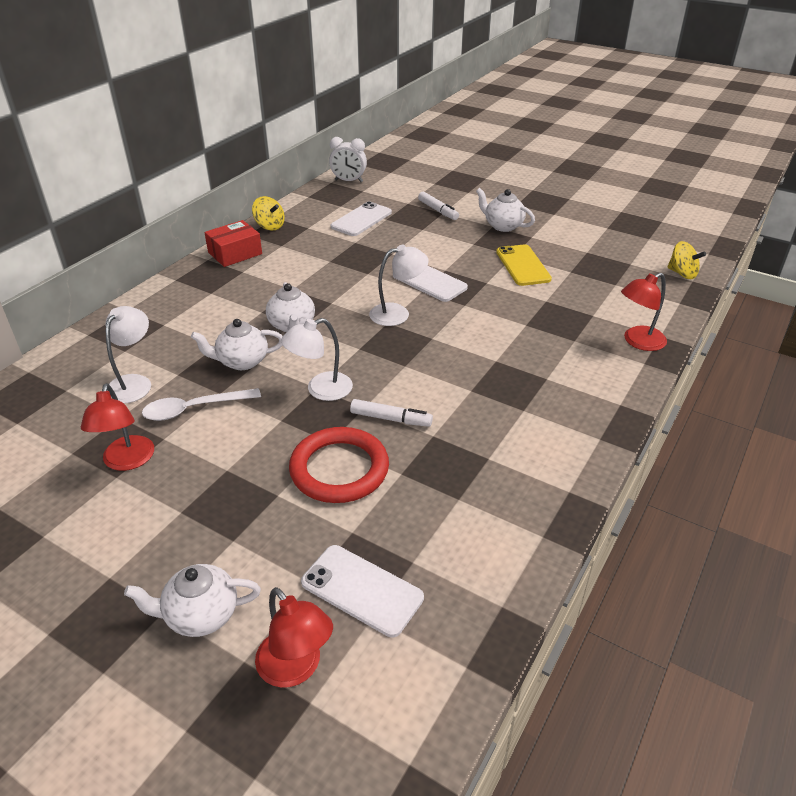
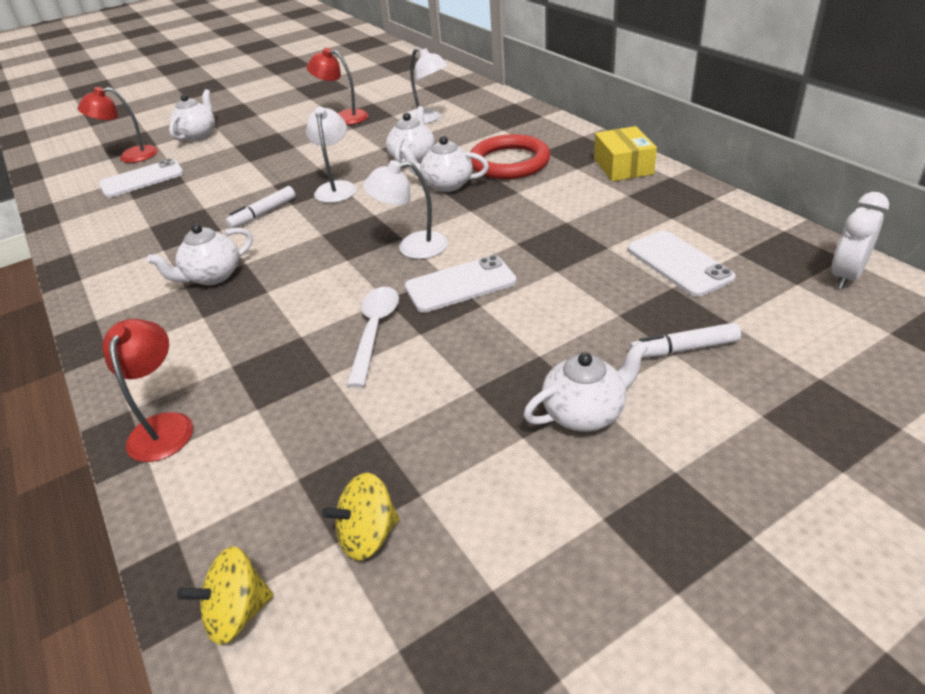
camera: 120 degrees right, 0 degrees up
white spoon [142,388,261,421] -> white spoon moved to [347,287,399,388]
red box [204,220,262,267] -> yellow box [594,126,657,181]
yellow spinning top [252,196,285,231] -> yellow spinning top moved to [322,473,400,560]
red ring [289,427,389,503] -> red ring moved to [470,134,551,179]
white lamp [369,245,429,326] -> white lamp turned 75 degrees clockwise [363,160,448,259]
yellow phone [496,244,552,286] -> none
none -> white teapot [147,224,253,285]

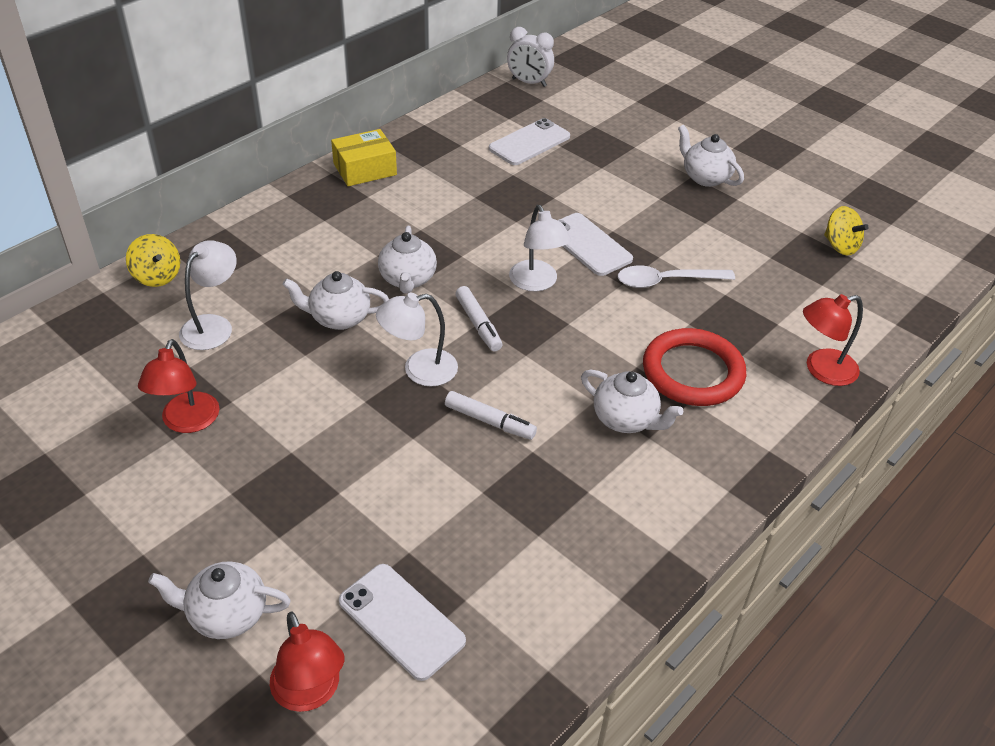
camera: 110 degrees left, 5 degrees up
yellow spinning top [177,546,273,645] -> yellow spinning top moved to [126,234,180,287]
red ring [470,134,551,179] -> red ring moved to [643,328,746,406]
white marker [629,323,741,358] -> white marker moved to [455,286,502,352]

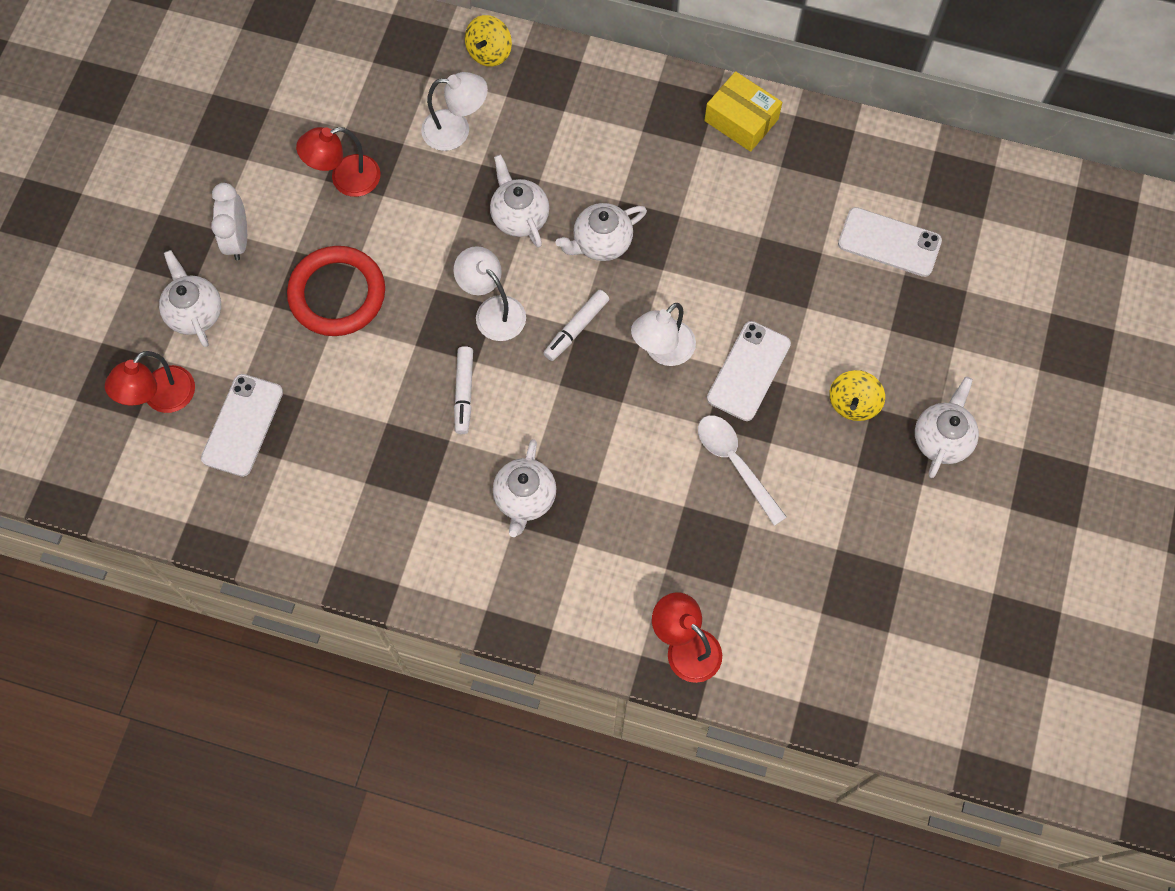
camera: 65 degrees right, 25 degrees up
white clock [507,27,554,87] -> white clock moved to [211,183,247,260]
red ring [643,328,746,406] -> red ring moved to [287,246,385,336]
yellow spinning top [824,206,869,256] -> yellow spinning top moved to [829,370,885,421]

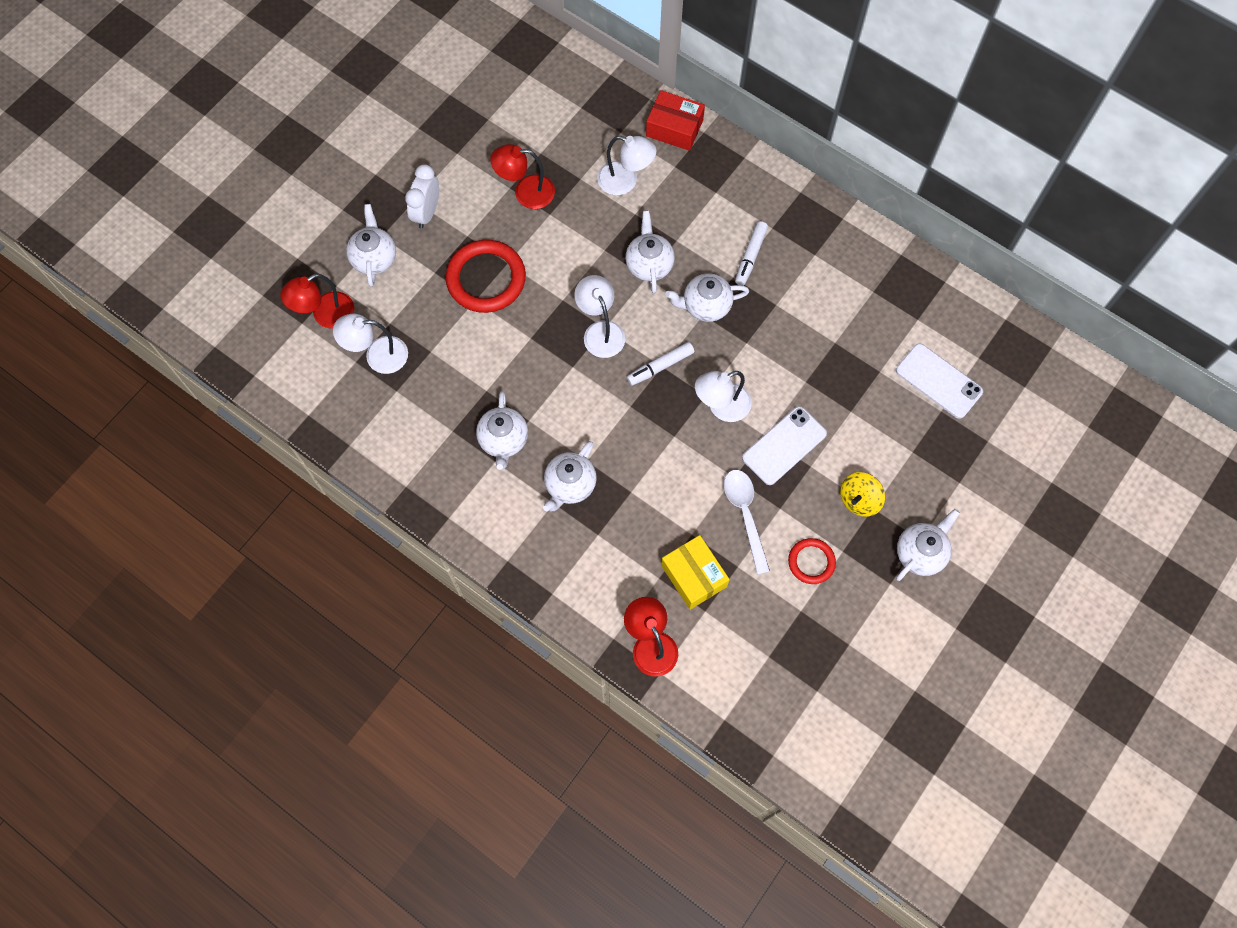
camera: 20 degrees right, 0 degrees up
white phone [201,374,283,477] -> white lamp [333,314,408,374]
white marker [454,346,473,434] -> white marker moved to [735,221,768,286]
yellow spinning top [465,15,512,67] -> red box [646,90,705,151]
yellow box [704,71,782,152] -> yellow box moved to [661,535,730,610]
none -> white teapot [476,391,528,470]
none -> red ring [788,538,836,584]

